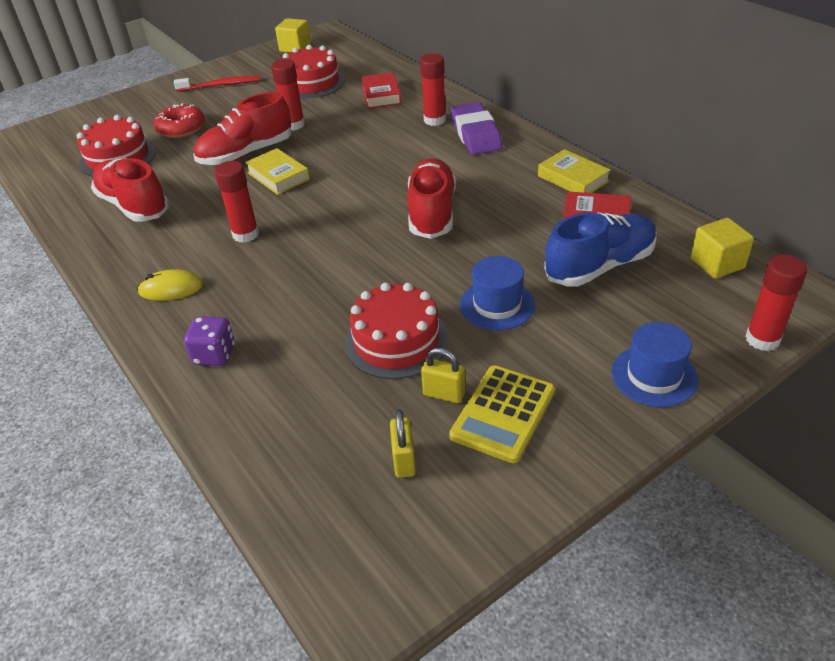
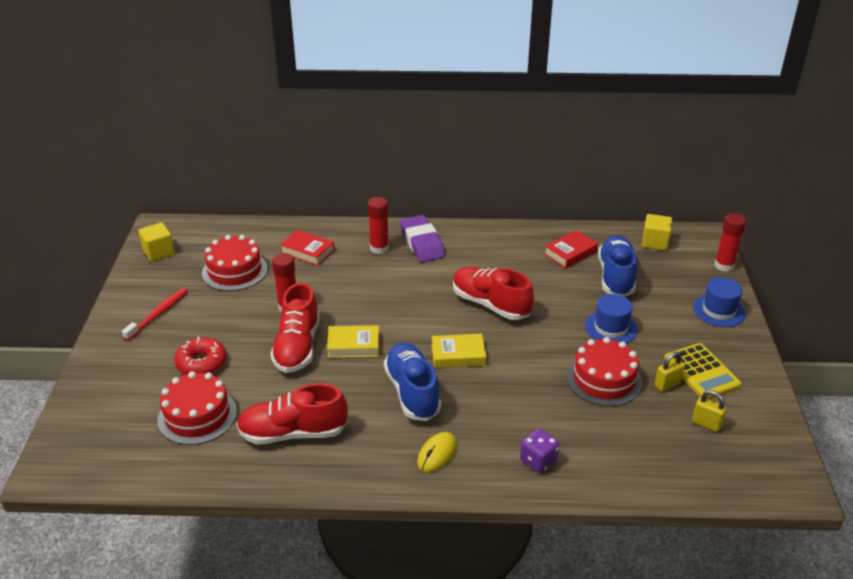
camera: 55 degrees left, 5 degrees down
red glue stick [214,161,259,243] -> blue shoe [384,342,441,421]
purple eraser [451,102,502,155] -> purple eraser turned 45 degrees clockwise [400,215,445,262]
yellow book [538,149,611,193] -> yellow book moved to [432,334,486,368]

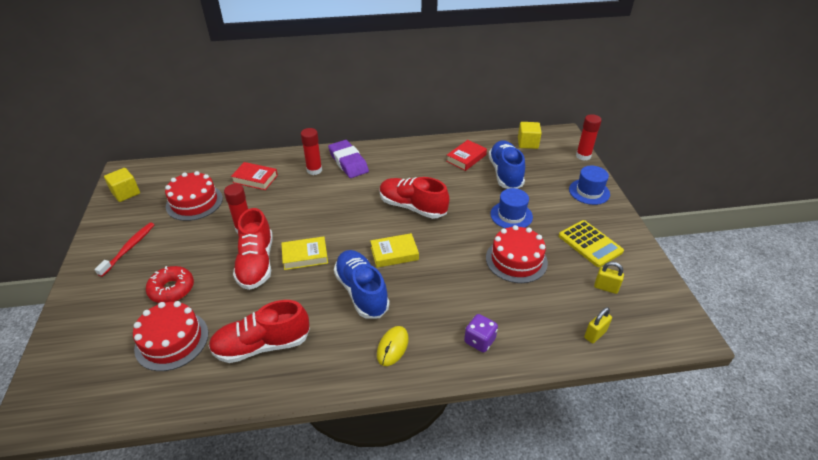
camera: 10 degrees left, 5 degrees up
yellow padlock [655,352,685,392] -> yellow padlock moved to [584,307,612,344]

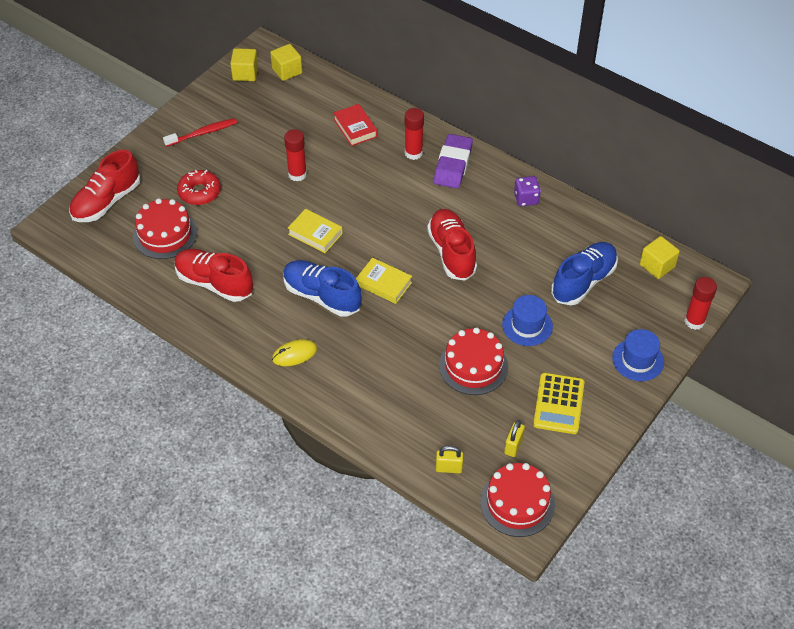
camera: 45 degrees right, 10 degrees up
red cake [165,171,223,221] -> red cake moved to [480,463,555,537]
red shoe [233,208,273,290] -> red shoe moved to [69,150,141,222]
blue shoe [334,250,390,318] -> blue shoe turned 75 degrees counterclockwise [283,260,362,317]
red book [446,140,487,171] -> none
purple dice [464,314,498,352] -> purple dice moved to [514,176,541,206]
yellow padlock [594,262,624,294] -> yellow padlock turned 45 degrees clockwise [504,420,525,457]
none -> yellow cube [270,44,302,81]

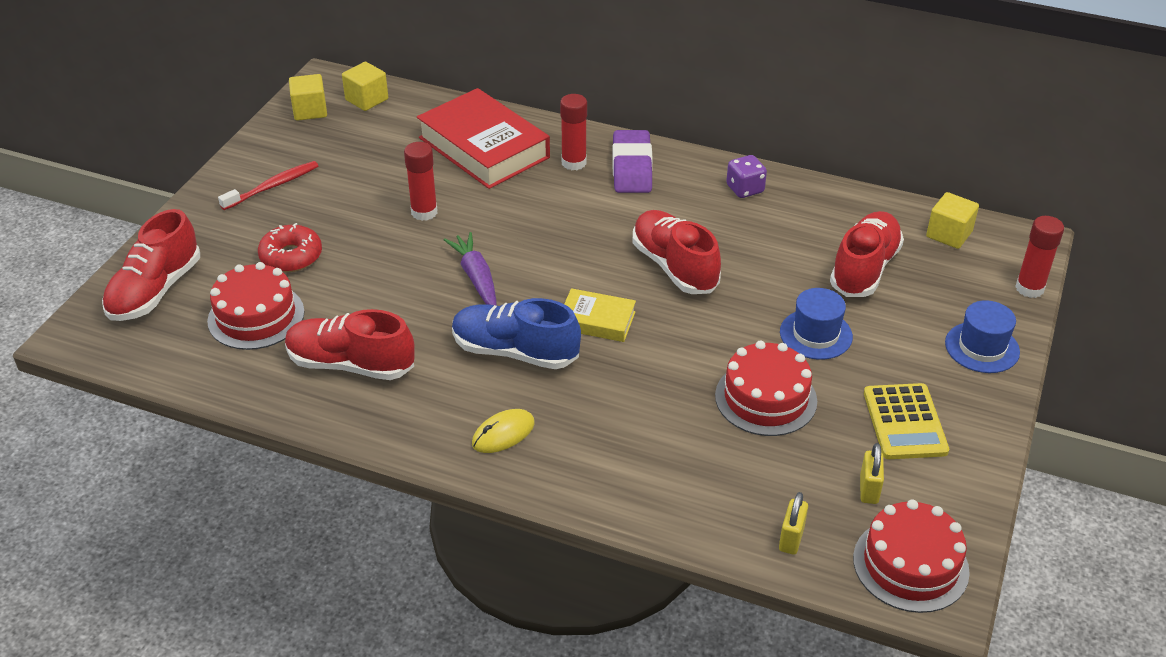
camera: 15 degrees left, 10 degrees down
yellow book [288,209,343,253] -> purple carrot [444,232,497,306]
red book [333,104,377,146] -> red book [417,88,550,189], size x1.95
yellow padlock [436,446,463,473] -> yellow padlock turned 60 degrees counterclockwise [779,492,808,555]
blue shoe [551,242,618,305] -> red shoe [830,211,904,297]

